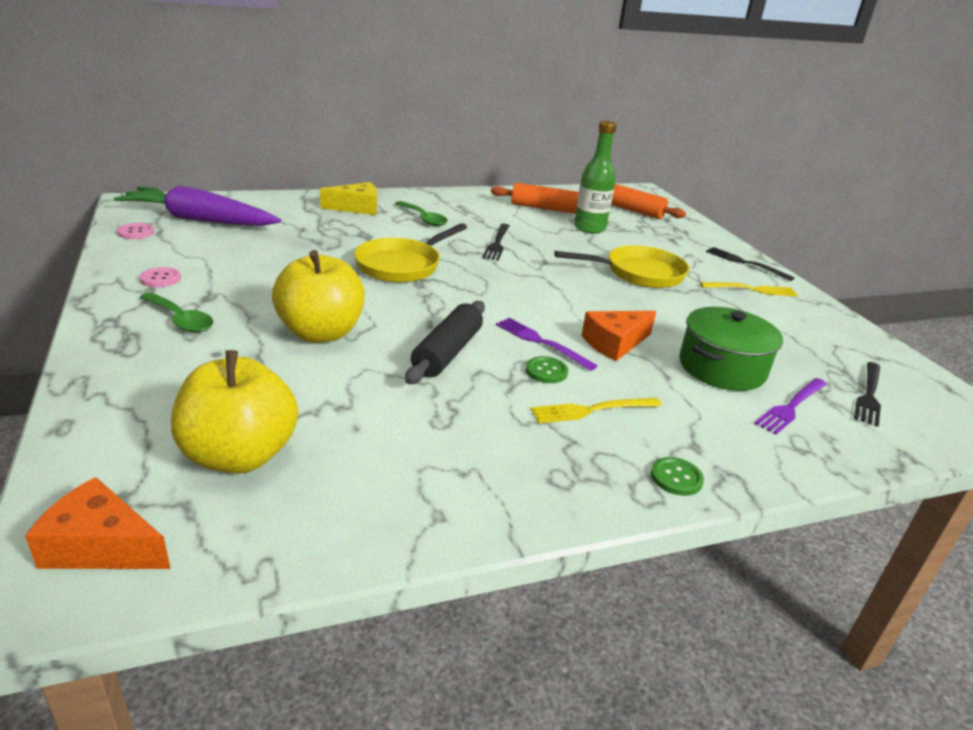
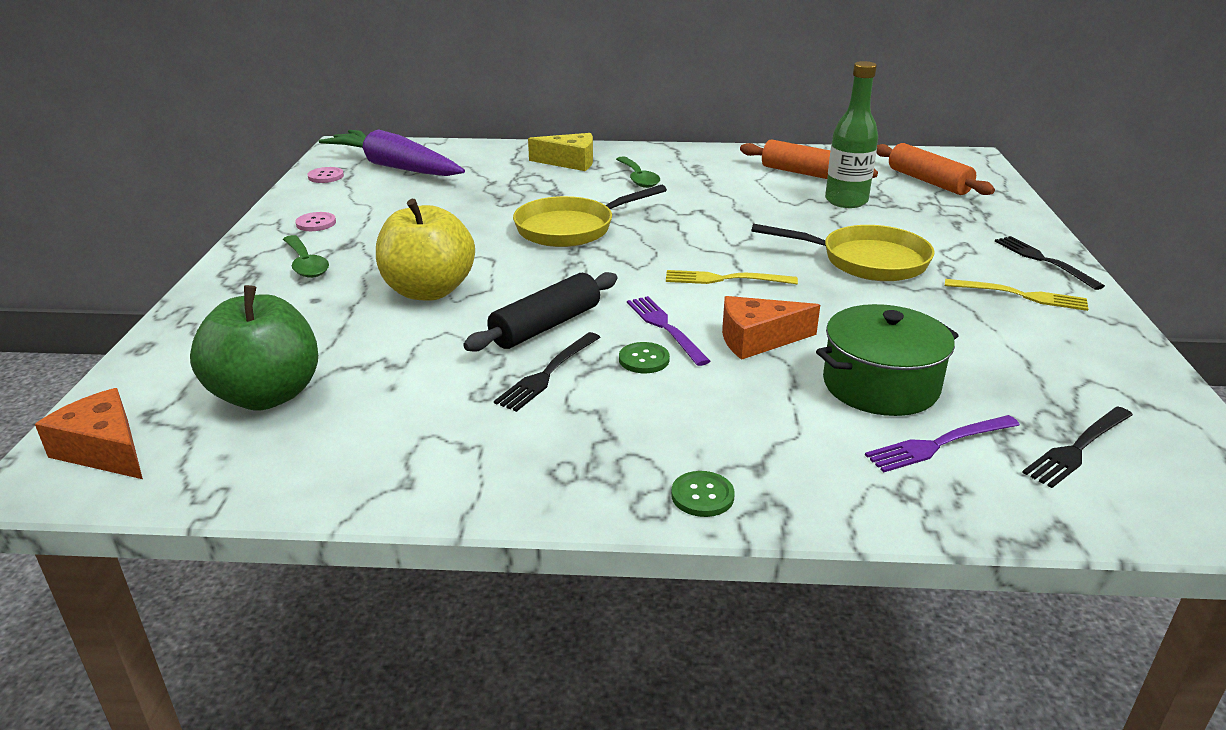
camera: 25 degrees right, 0 degrees up
yellow apple [171,350,298,473] -> green apple [190,285,318,410]
black fork [482,224,509,261] -> black fork moved to [494,332,601,412]
yellow fork [531,398,662,423] -> yellow fork moved to [666,270,798,284]

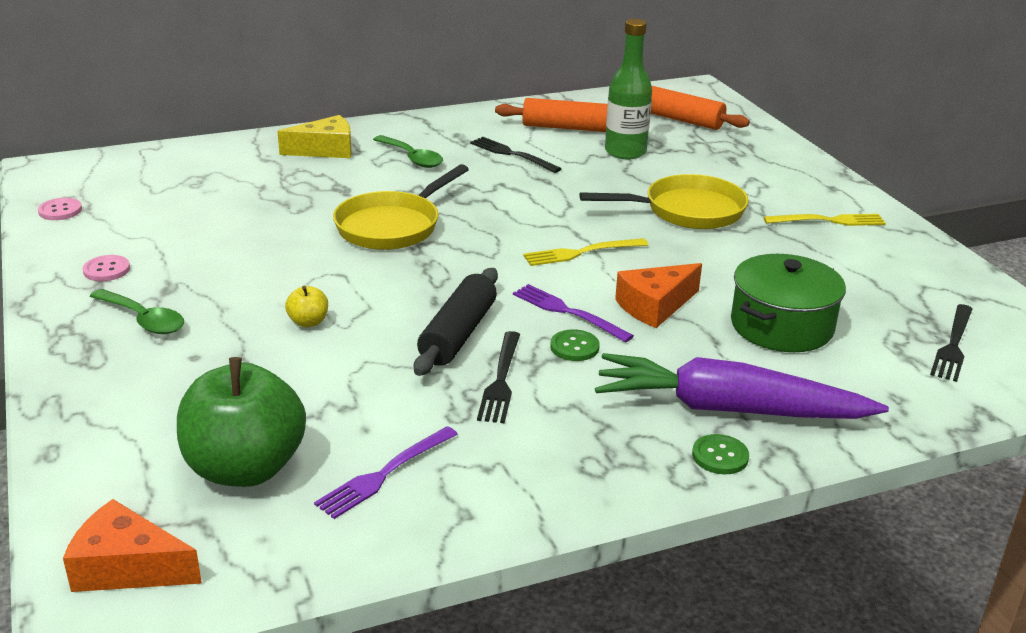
camera: 25 degrees left, 0 degrees up
purple carrot [319,129,465,176] -> purple carrot moved to [595,353,889,419]
yellow apple [376,199,475,301] -> yellow apple [285,286,328,327], size x0.41
purple fork [865,415,1020,473] -> purple fork moved to [314,426,458,519]
black fork [995,236,1105,290] -> black fork moved to [470,137,562,173]

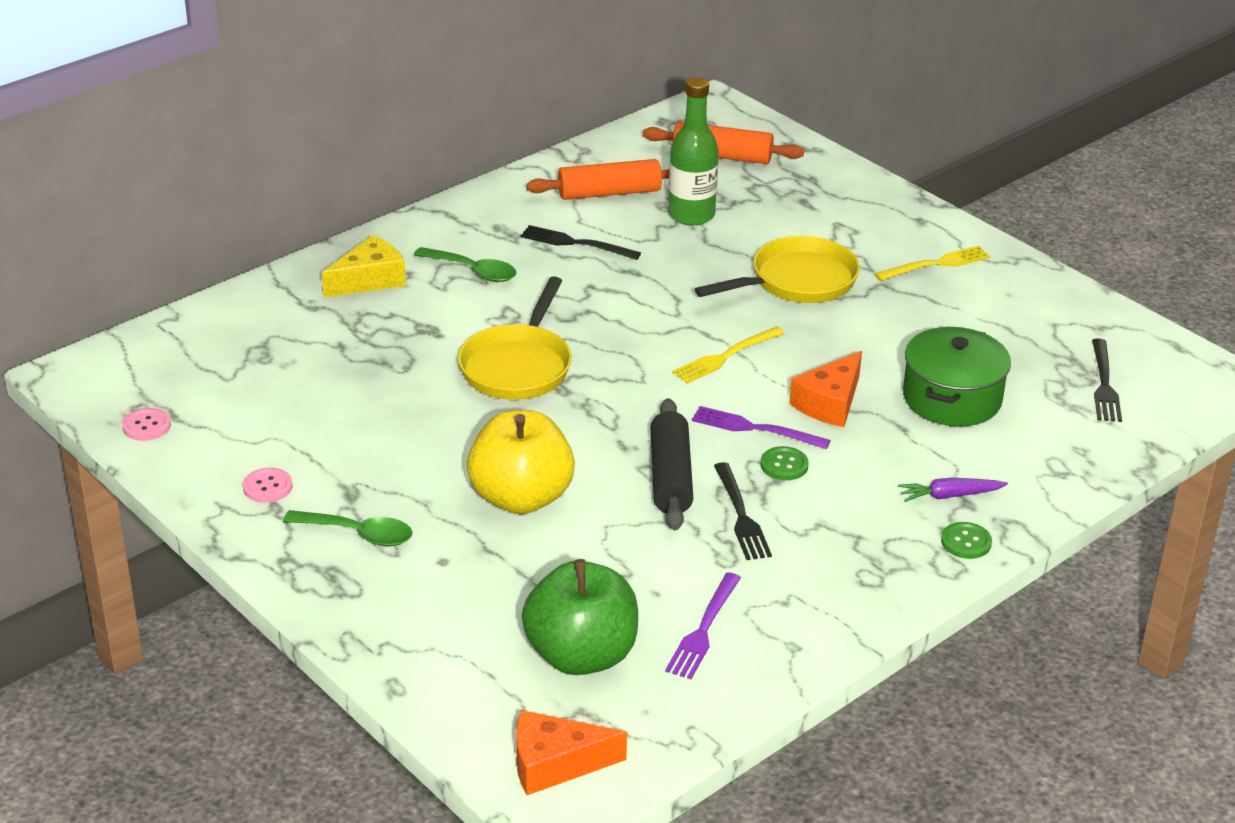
camera: 20 degrees left, 5 degrees up
yellow apple [285,286,328,327] -> yellow apple [467,410,575,514], size x2.44
purple carrot [595,353,889,419] -> purple carrot [898,478,1008,502], size x0.42

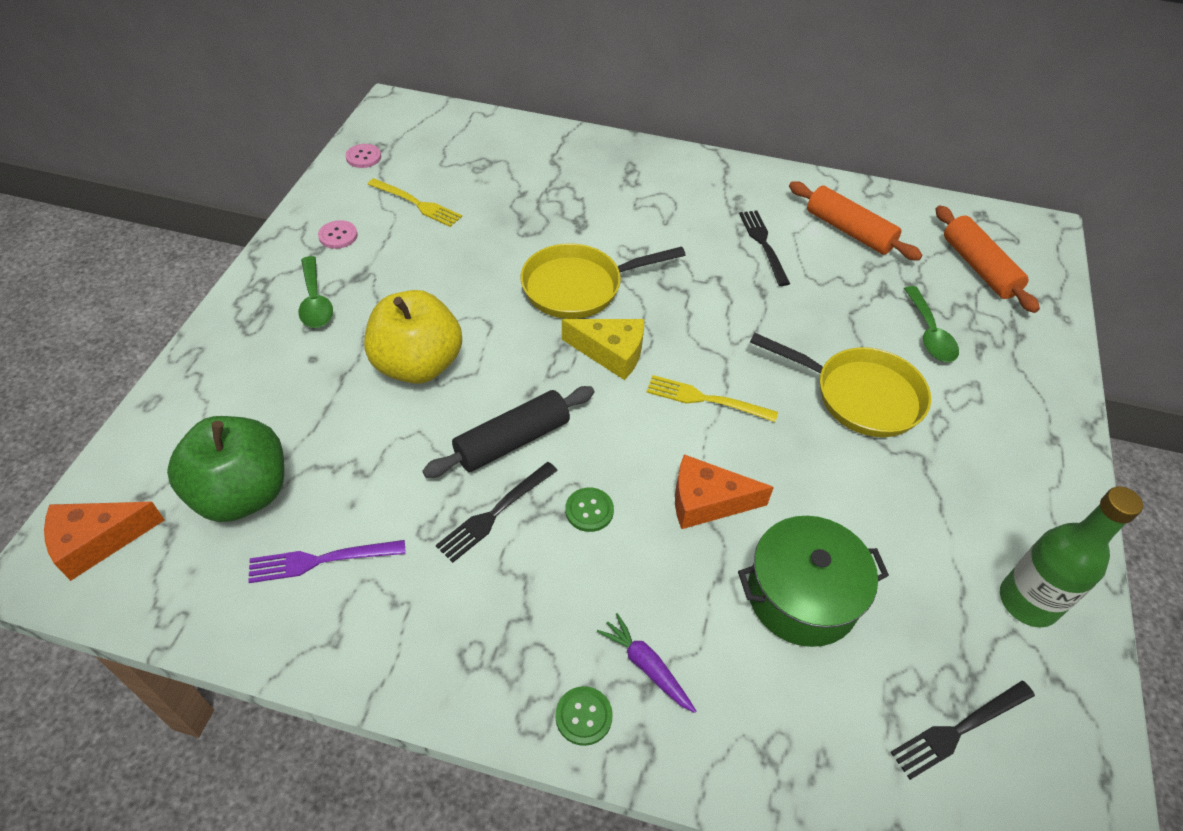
camera: 55 degrees right, 15 degrees up
yellow cheese [322,235,406,298] -> yellow cheese moved to [562,319,644,380]
green spoon [414,247,516,282] -> green spoon moved to [904,286,959,362]
orange cheese [516,710,627,795] -> orange cheese turned 75 degrees counterclockwise [44,502,164,581]
green bottle [668,77,718,226] -> green bottle moved to [1000,486,1143,627]
purple fork [692,406,831,449] -> none
yellow fork [875,246,990,281] -> yellow fork moved to [367,178,462,227]

